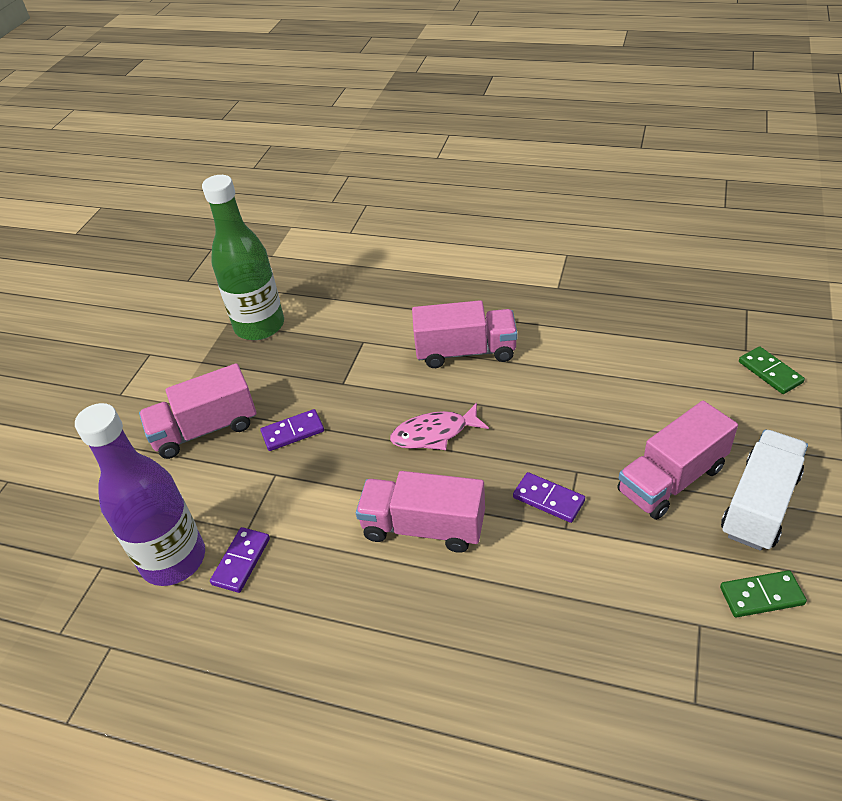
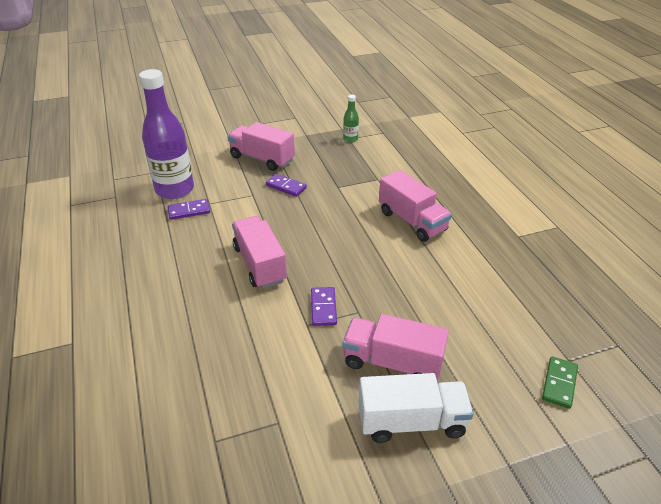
camera: 50 degrees right, 5 degrees down
green bottle [202,175,284,340] -> green bottle [343,95,359,143], size x0.43
pink fish [390,403,489,450] -> none
green domino [720,570,807,617] -> none

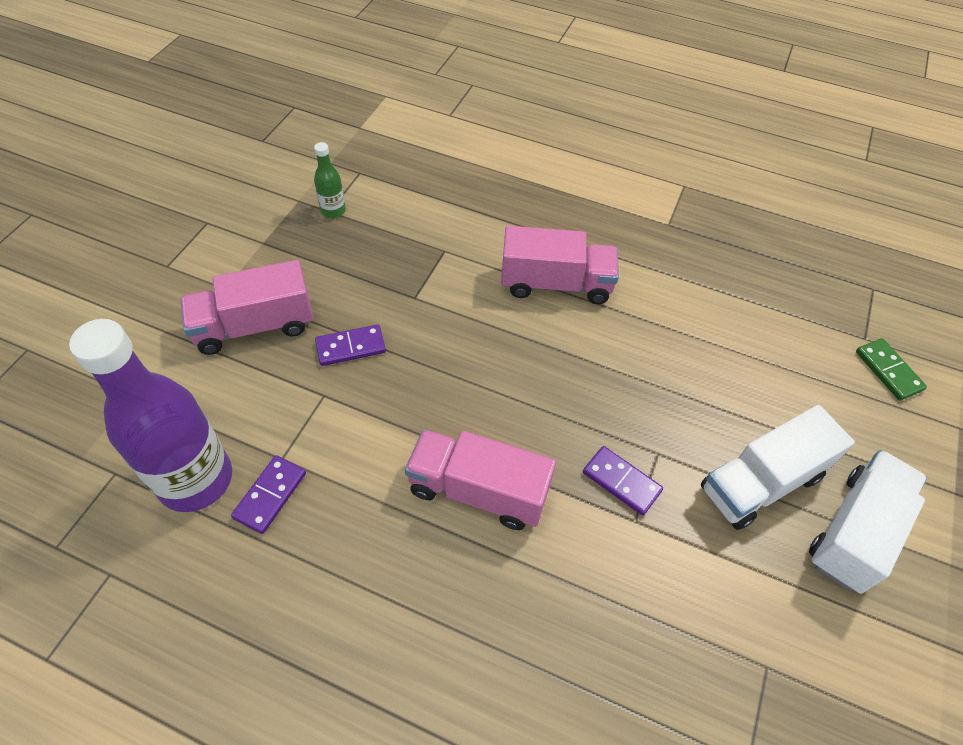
camera: 50 degrees left, 15 degrees up
pink truck [342,314,449,380] -> white truck [701,405,855,530]

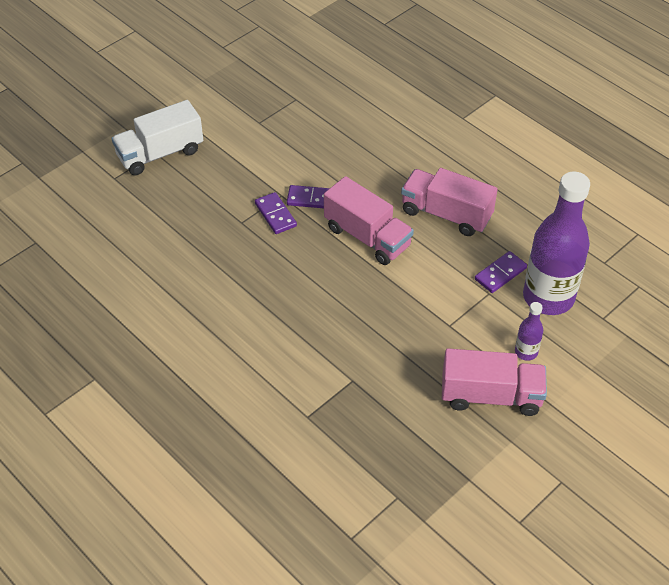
camera: 155 degrees left, 5 degrees down
green bottle [314,142,346,218] -> none
purple domino [315,325,386,366] -> purple domino moved to [287,185,330,208]
pink truck [501,226,619,304] -> pink truck moved to [401,168,497,236]
white truck [701,405,855,530] -> none
green domino [856,338,927,401] -> none
none -> purple bottle [515,302,543,361]

